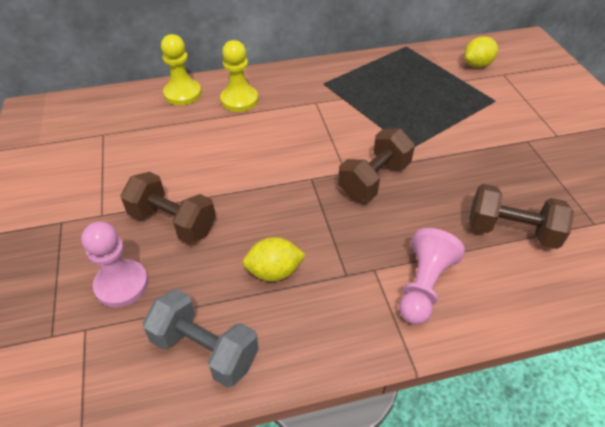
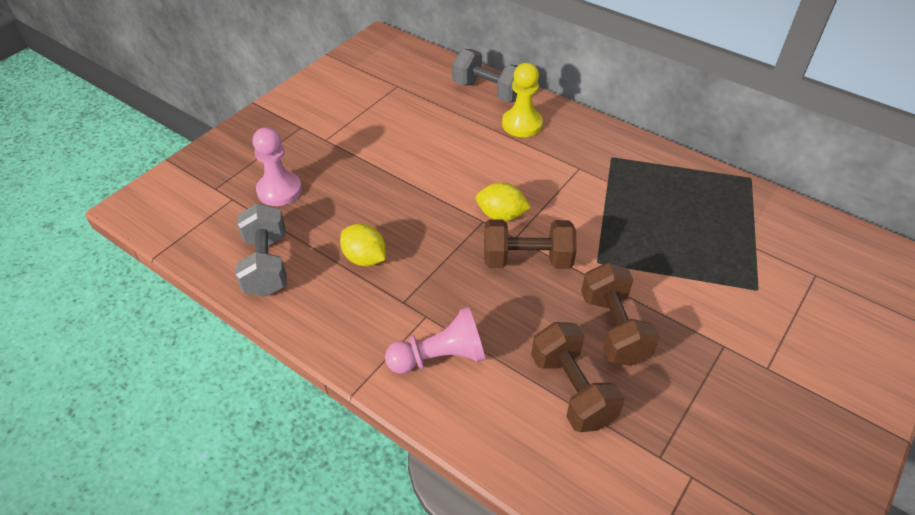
camera: 50 degrees right, 0 degrees up
brown dumbbell [121,172,216,244] -> brown dumbbell moved to [581,263,660,366]
yellow pawn [161,34,202,105] -> grey dumbbell [452,49,518,102]
yellow lemon [464,36,498,68] -> yellow lemon moved to [476,182,531,221]

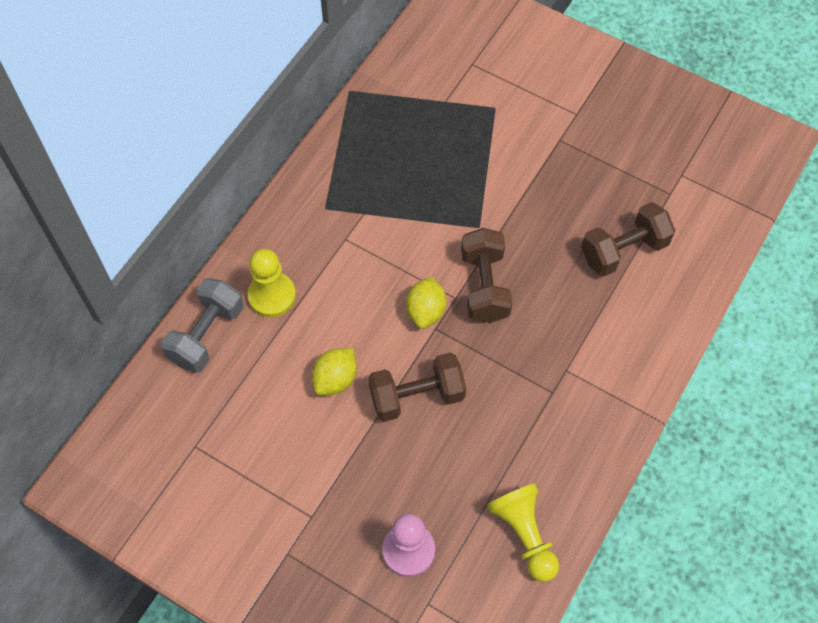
camera: 95 degrees left, 15 degrees up
grey dumbbell [235,203,287,297] -> yellow pawn [487,484,559,582]
yellow lemon [340,224,386,266] -> yellow lemon moved to [312,348,357,396]
pink pawn [385,307,485,374] -> none
brown dumbbell [581,263,660,366] -> brown dumbbell moved to [368,352,466,422]

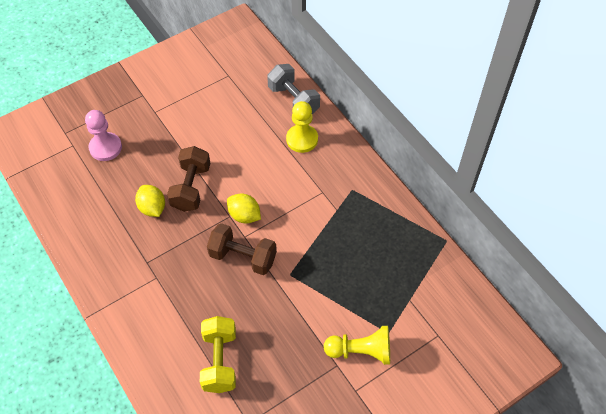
camera: 115 degrees right, 5 degrees down
yellow lemon [312,348,357,396] -> yellow lemon moved to [135,185,165,217]
yellow pawn [487,484,559,582] -> yellow pawn moved to [324,326,390,365]
brown dumbbell [581,202,675,276] -> yellow dumbbell [200,316,236,393]

